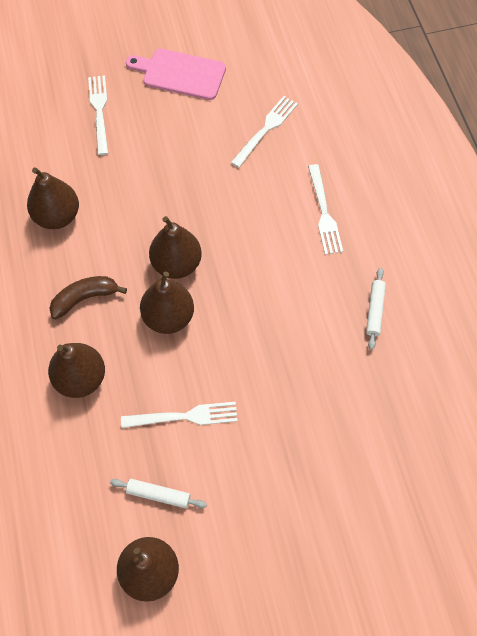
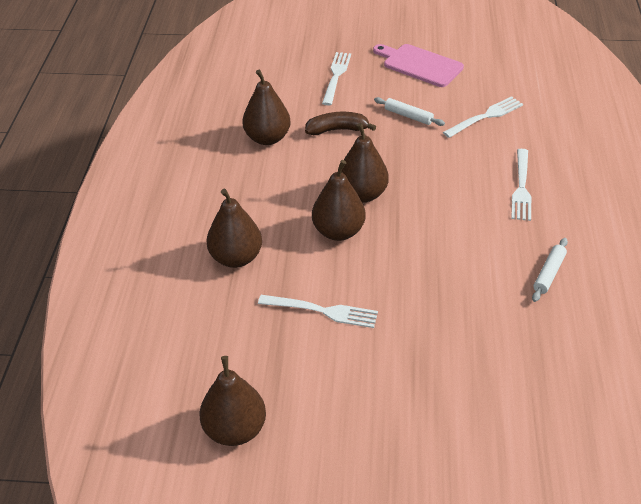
camera: 20 degrees right, 20 degrees down
brown banana [49,276,127,319] -> brown banana moved to [305,112,376,135]
white rolling pin [110,479,207,508] -> white rolling pin moved to [374,97,445,126]

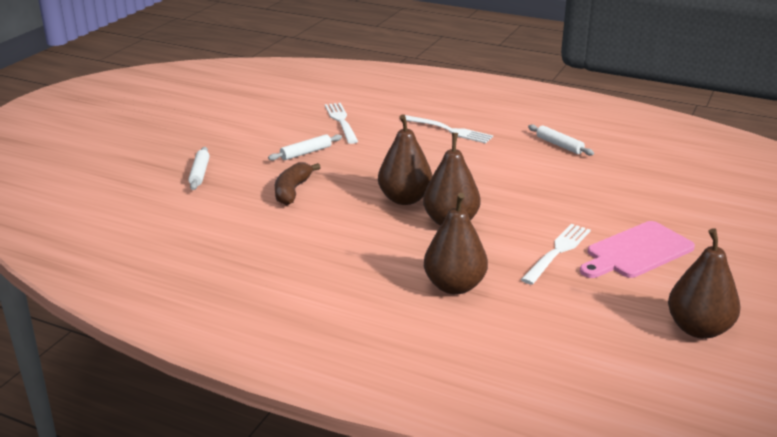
camera: 70 degrees left, 15 degrees down
brown pear [242,69,291,145] -> none
white fork [322,52,351,106] -> white rolling pin [188,147,210,190]
pink cutting board [373,44,464,87] -> pink cutting board moved to [580,221,695,278]

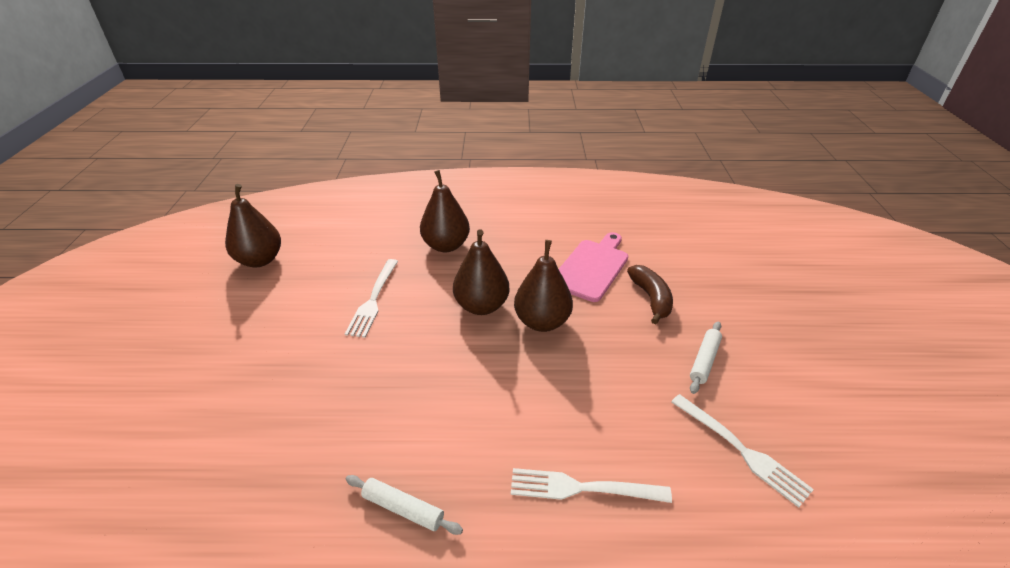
camera: 155 degrees right, 10 degrees up
white rolling pin [188,147,210,190] -> none
pink cutting board [580,221,695,278] -> pink cutting board moved to [559,232,628,302]

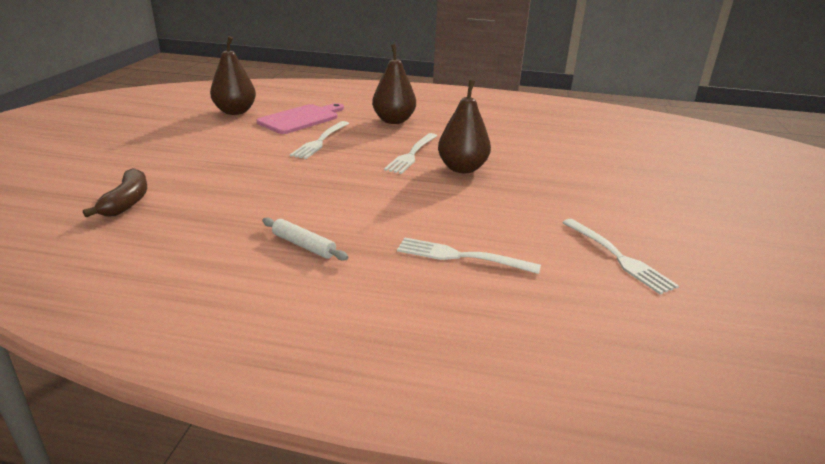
camera: 10 degrees right, 10 degrees down
brown pear [453,229,510,315] -> white fork [384,133,437,174]
pink cutting board [559,232,628,302] -> pink cutting board moved to [257,103,344,134]
brown banana [627,265,673,324] -> brown banana moved to [83,168,147,217]
white rolling pin [690,322,722,394] -> none

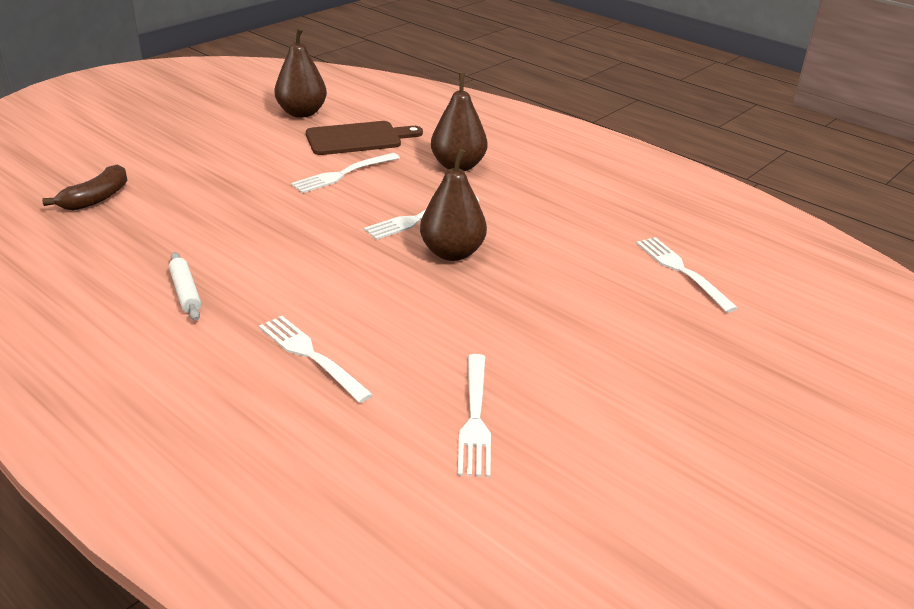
camera: 30 degrees right, 5 degrees up
pink cutting board [257,103,344,134] -> brown cutting board [306,121,423,155]
none -> white fork [636,237,738,313]

